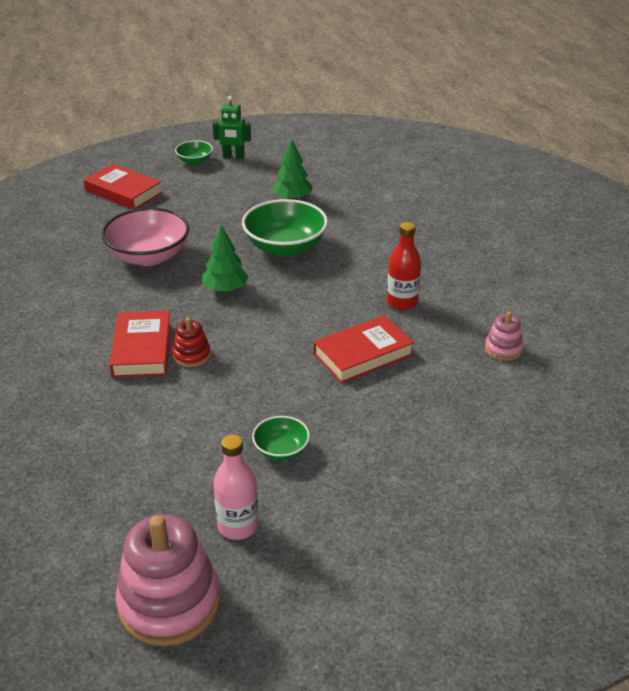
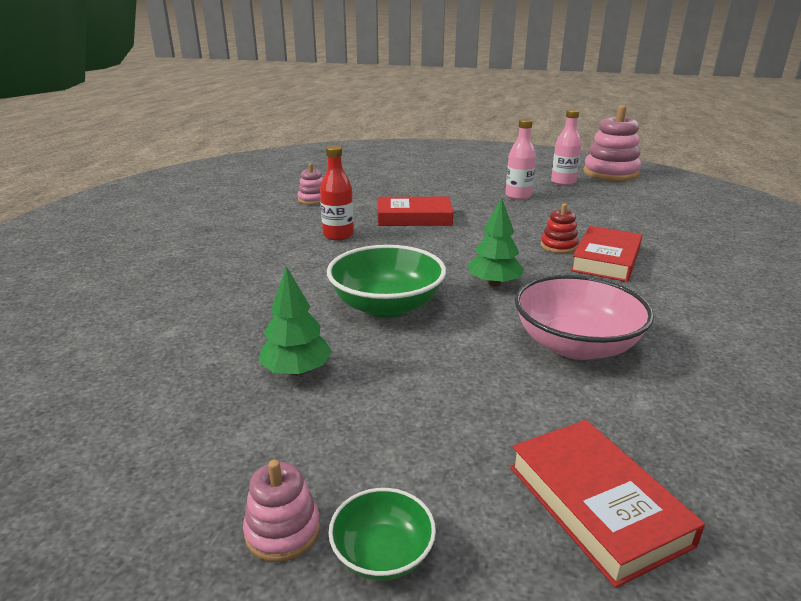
camera: 150 degrees left, 10 degrees down
green robot [213,96,251,159] -> pink stacking toy [243,460,320,562]
green bowl [252,416,310,461] -> pink bottle [505,119,536,200]

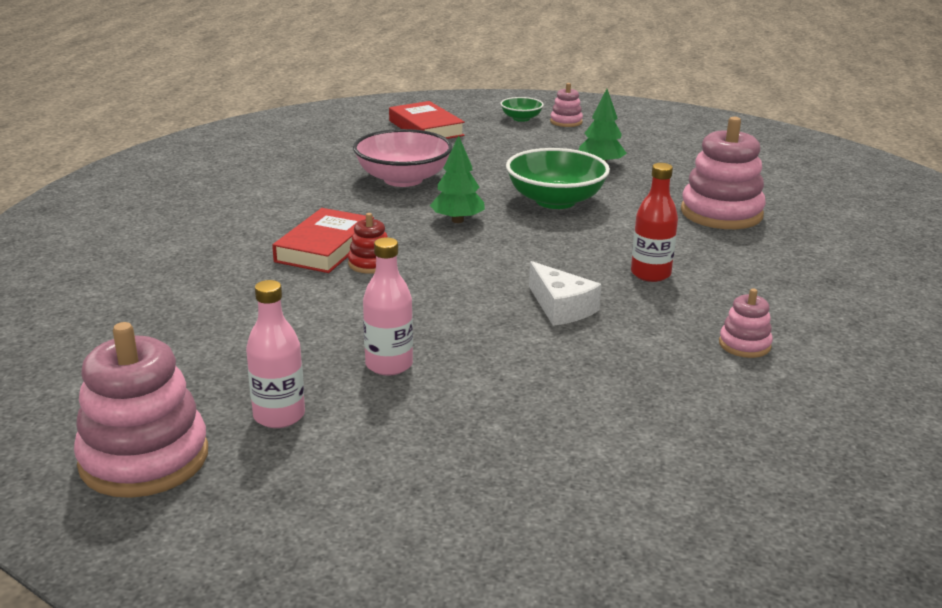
camera: 175 degrees right, 0 degrees up
red book [377,197,453,226] -> white cheese [529,261,601,326]
none -> pink stacking toy [681,116,766,229]

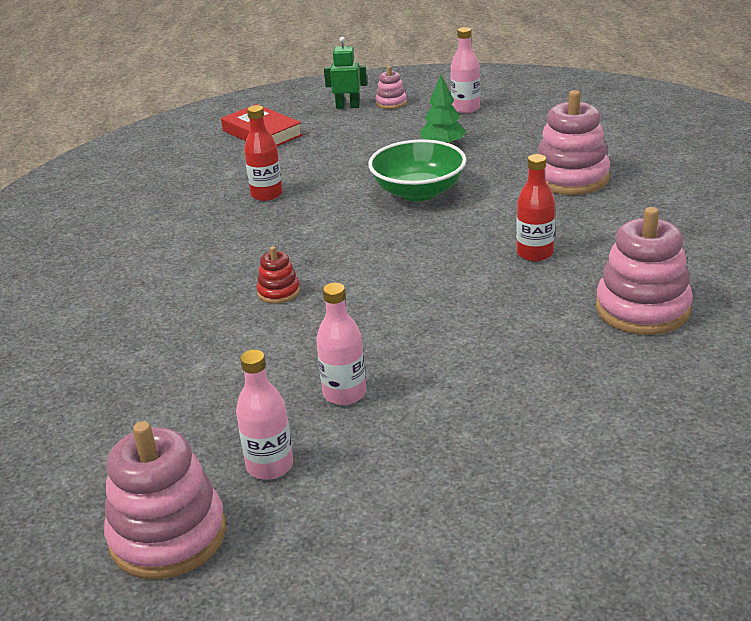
camera: 10 degrees left, 5 degrees up
red book [272,208,374,273] -> none
pink bowl [353,129,452,187] -> red bottle [244,105,283,201]
green tree [430,135,485,223] -> none
green bowl [500,97,544,122] -> green robot [324,37,367,109]
white cheese [529,261,601,326] -> none
pink stacking toy [719,288,773,358] -> pink stacking toy [596,207,693,335], size x2.03
none -> pink bottle [451,27,480,113]

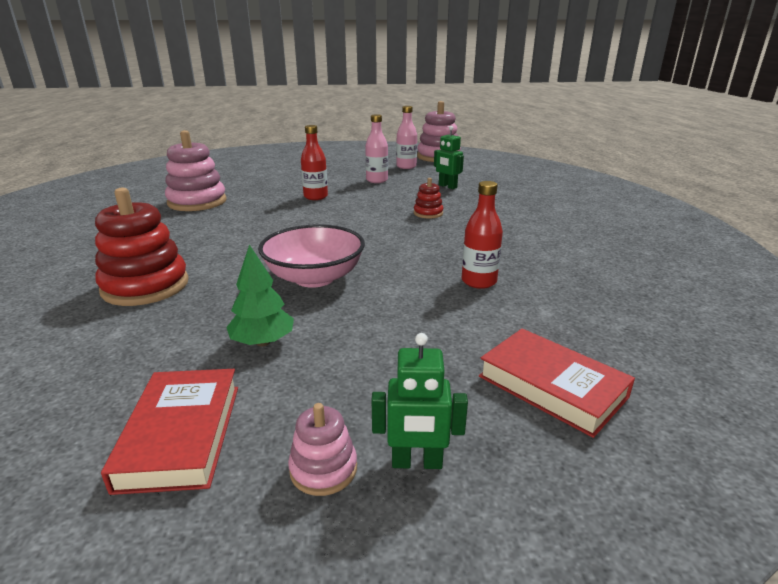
camera: 175 degrees right, 5 degrees down
green bowl [368,140,466,201] -> pink bowl [258,224,365,288]
pink bottle [451,27,480,113] -> red book [101,369,238,495]
red bottle [516,154,555,262] -> red bottle moved to [301,125,328,200]
pink stacking toy [538,90,610,195] -> red stacking toy [95,188,189,306]
none -> green robot [434,126,464,189]

